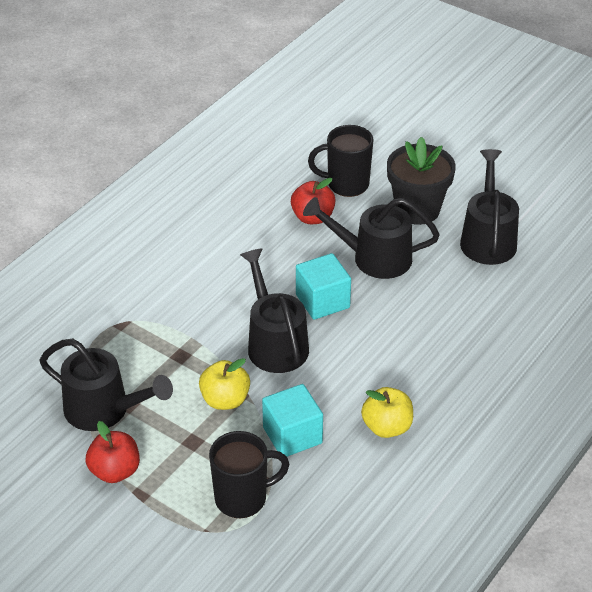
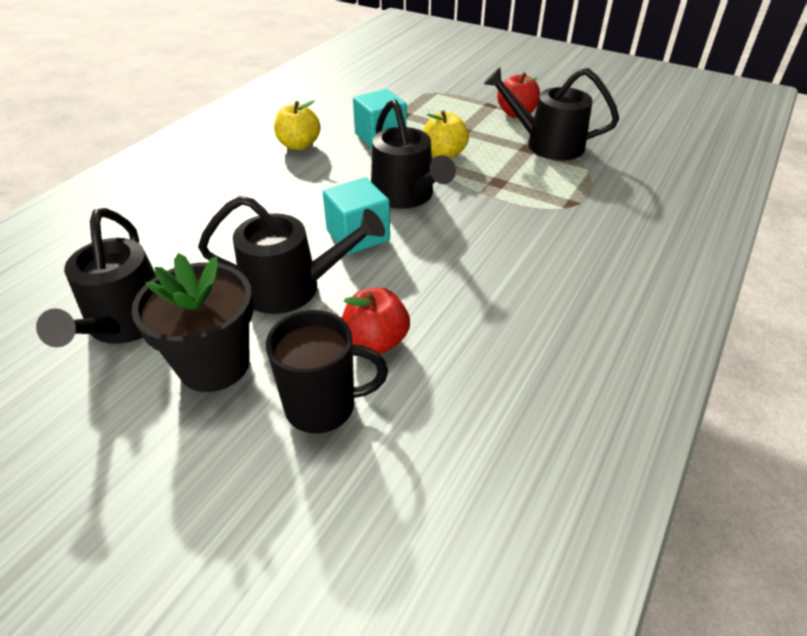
camera: 175 degrees right, 0 degrees up
black mug [209,431,289,518] -> none

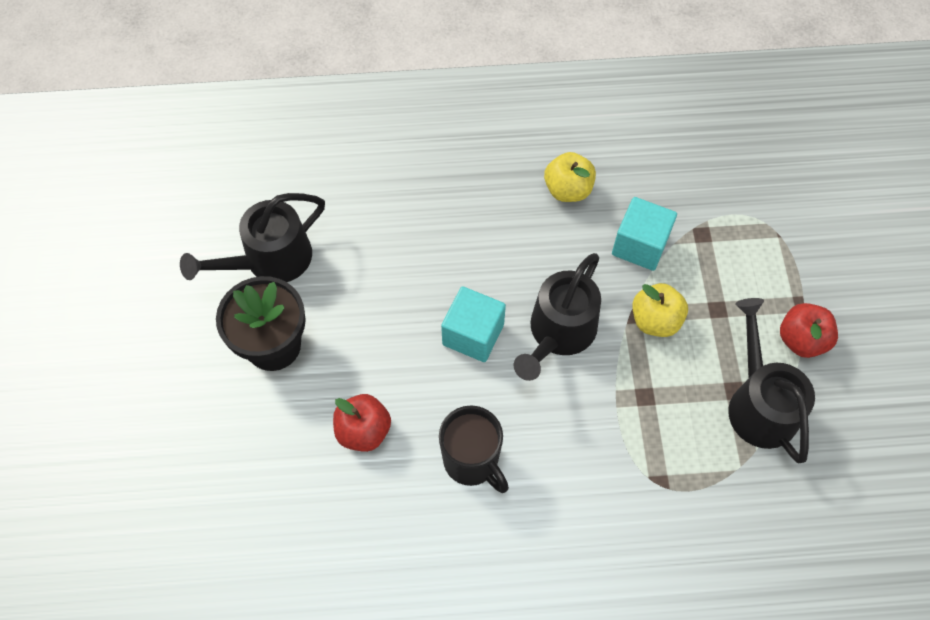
camera: 55 degrees right, 20 degrees up
black watering can [198,196,385,314] -> none
black mug [266,310,388,434] -> black mug moved to [439,405,509,493]

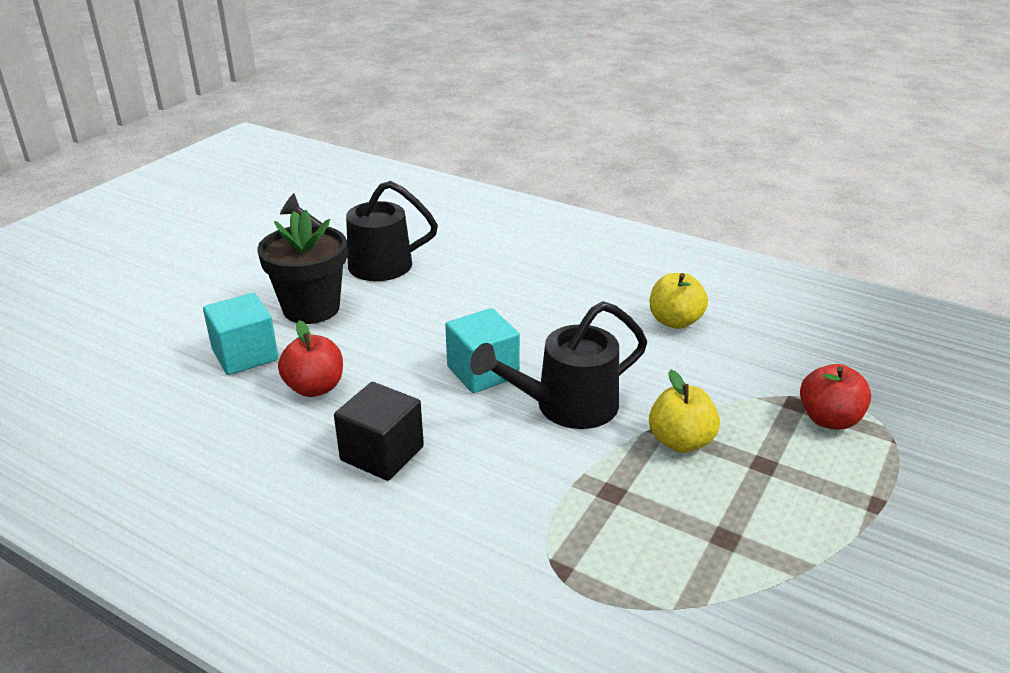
camera: 35 degrees right, 30 degrees down
black mug [439,405,509,493] -> black cube [334,382,424,481]
turquoise cube [612,197,677,271] -> turquoise cube moved to [203,293,279,375]
black watering can [728,298,815,464] -> none
red apple [780,303,838,358] -> red apple moved to [800,364,871,430]

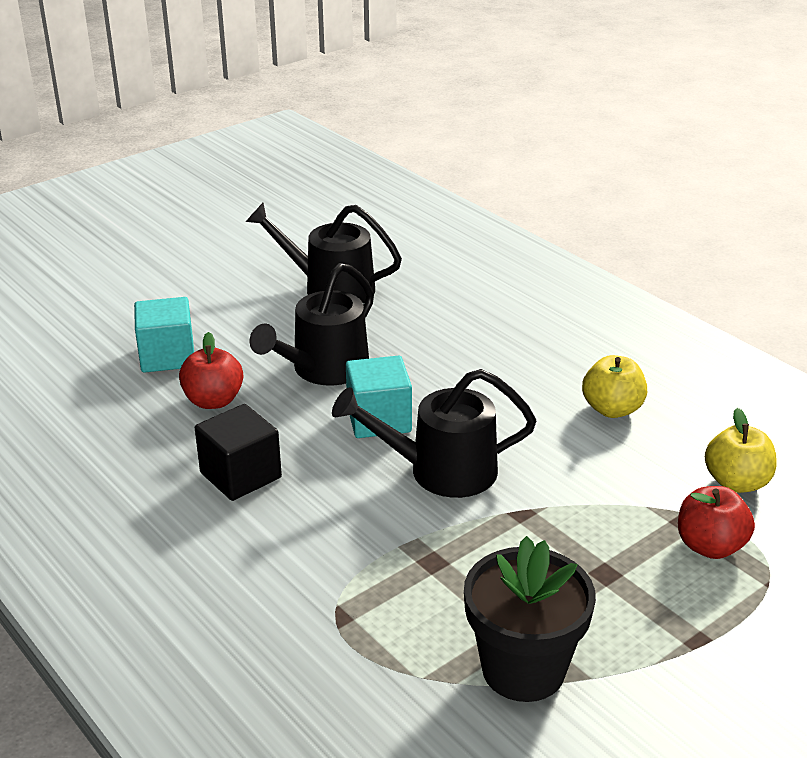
camera: 20 degrees right, 0 degrees up
black flower pot [257,209,347,324] -> black flower pot moved to [464,536,596,702]
yellow apple [649,370,720,453] -> yellow apple moved to [705,408,776,493]
none -> black watering can [250,263,374,386]

